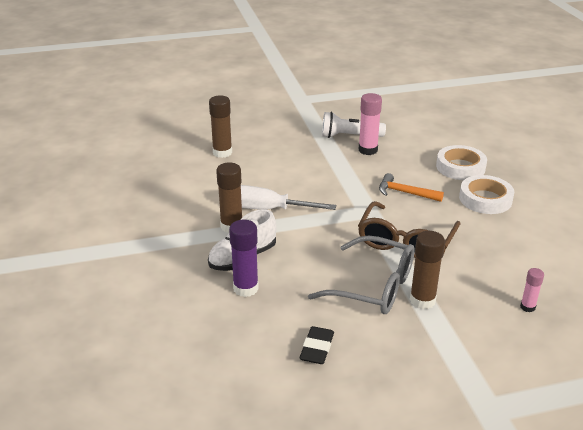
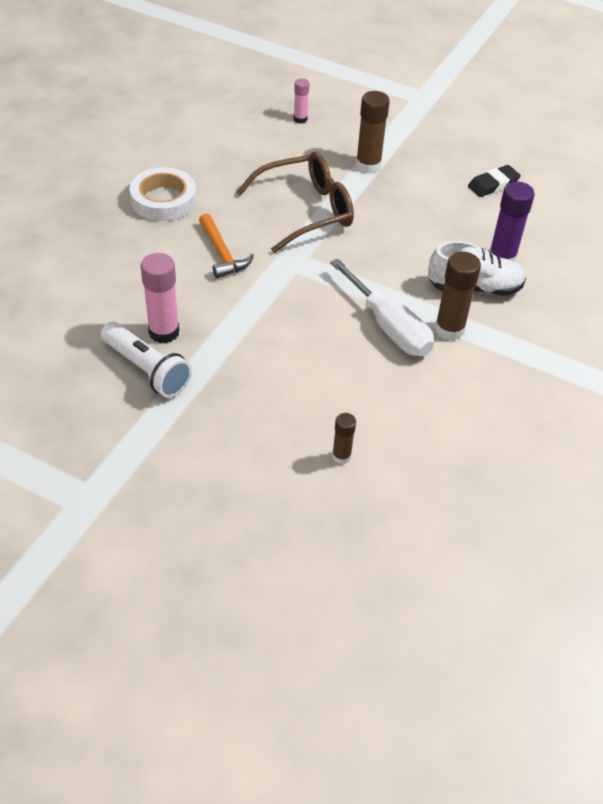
camera: 140 degrees left, 15 degrees up
brown glue stick [209,95,232,158] -> brown glue stick [332,413,356,464], size x0.57
grey glasses [308,235,415,314] -> none
white tape [436,145,487,180] -> none

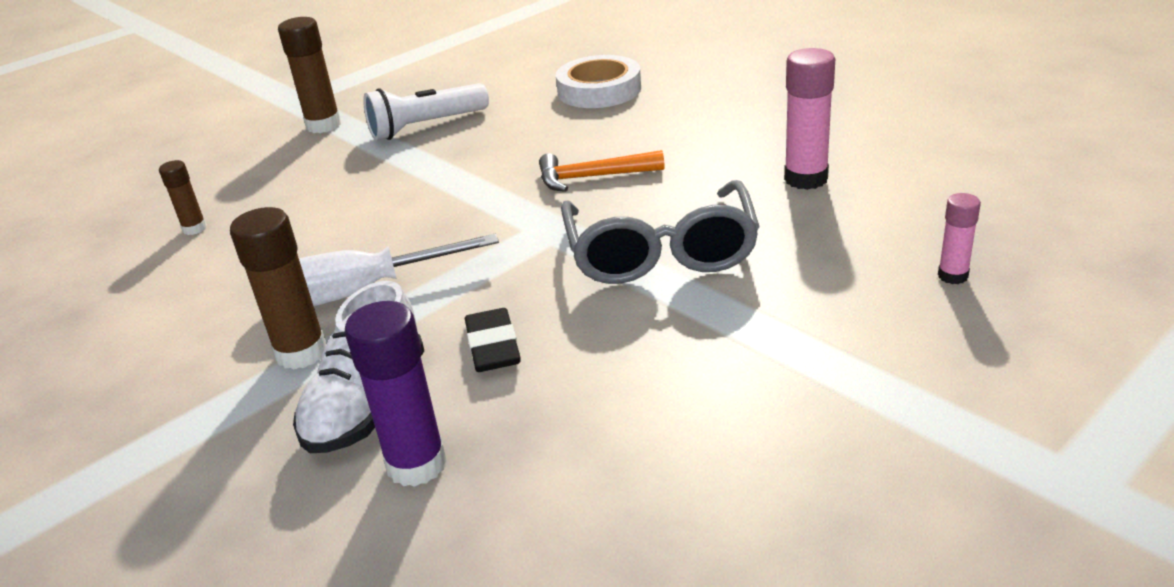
camera: 115 degrees right, 15 degrees down
white tape [130,167,196,221] -> white tape moved to [556,55,641,108]
pink glue stick [141,253,179,343] -> pink glue stick moved to [784,48,835,190]
brown glasses [237,152,354,253] -> grey glasses [561,180,760,284]
brown glue stick [356,91,390,174] -> brown glue stick moved to [278,17,341,133]
black eraser [468,165,521,197] -> black eraser moved to [465,308,521,372]

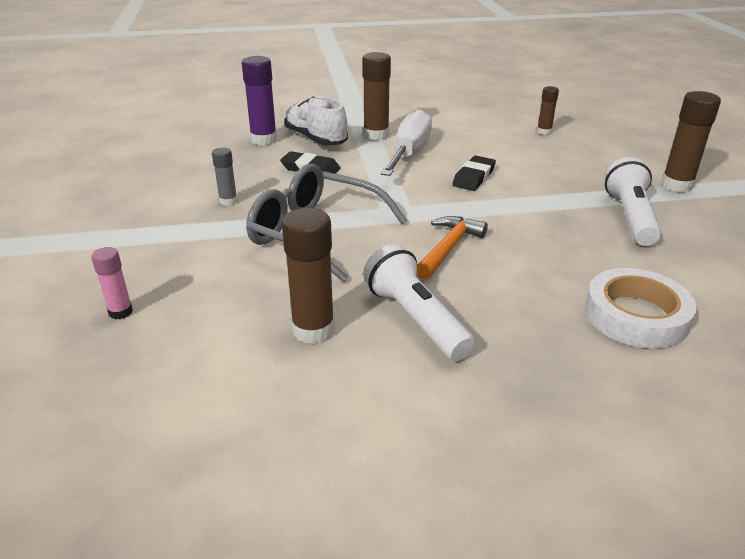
camera: 120 degrees right, 0 degrees up
pink glue stick [784,48,835,190] -> brown glue stick [282,208,335,344]
none -> grey glue stick [212,147,237,206]
none -> white flashlight [363,244,475,361]
none -> black eraser [452,156,496,191]

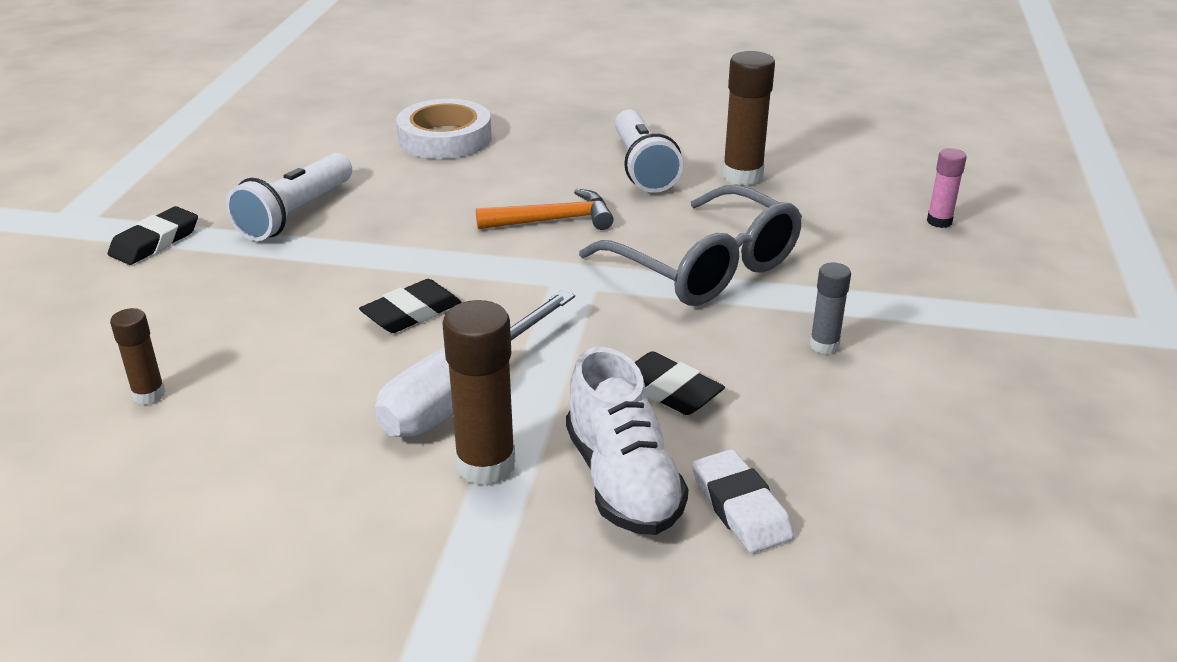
camera: 160 degrees left, 0 degrees up
purple glue stick [242,56,277,145] -> white eraser [692,449,794,553]
orange hammer [417,216,488,280] -> orange hammer turned 150 degrees counterclockwise [476,189,614,230]
brown glue stick [661,91,721,192] -> black eraser [108,206,198,265]

